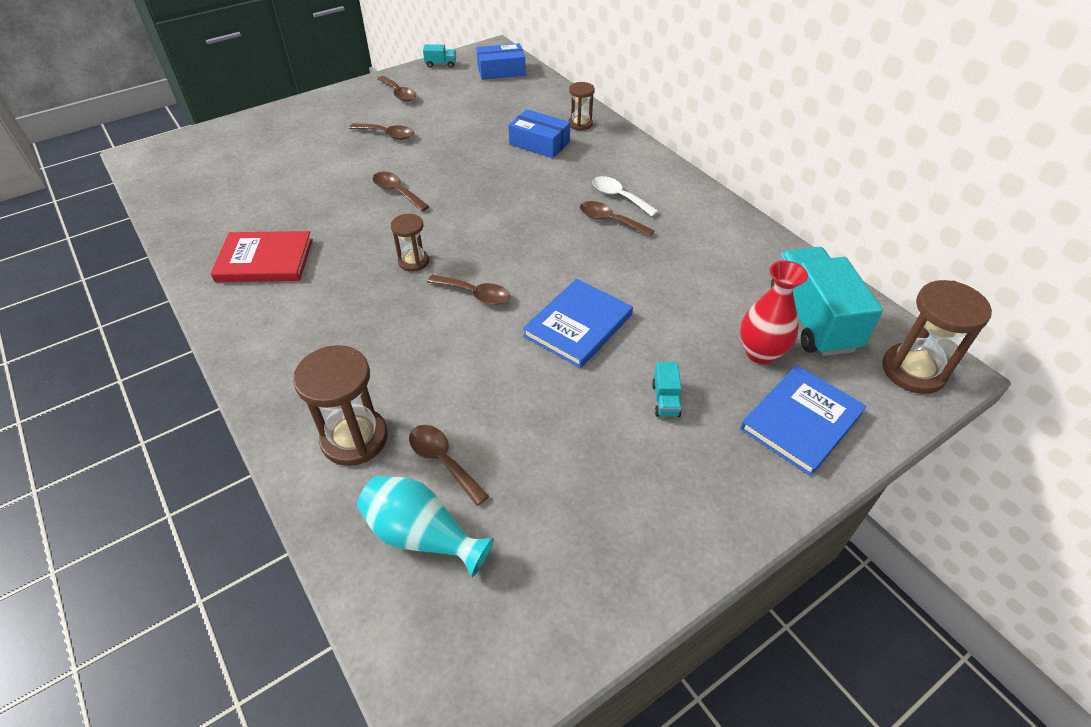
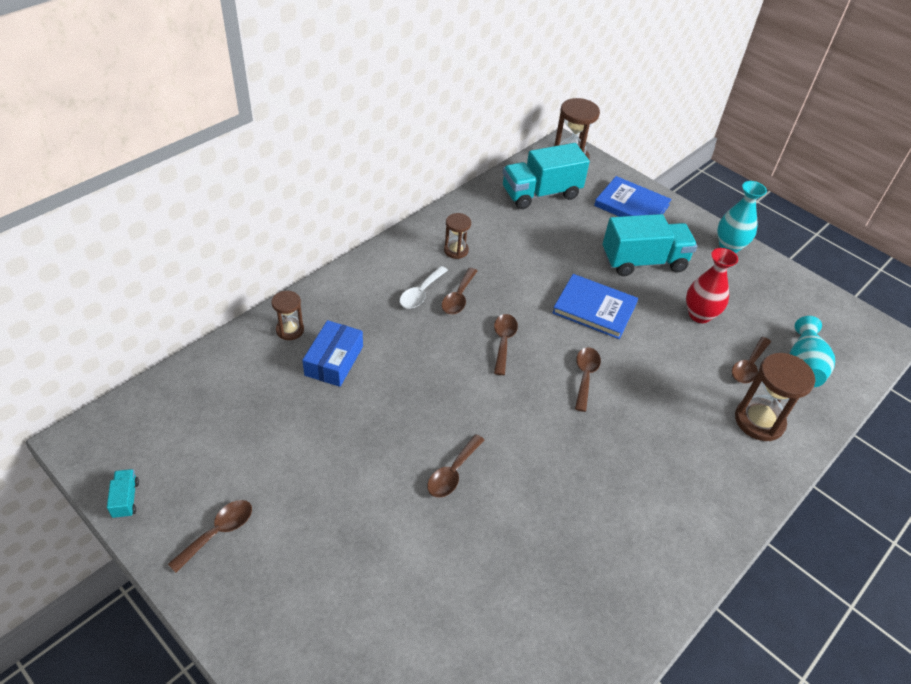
camera: 105 degrees left, 0 degrees up
red book [211,231,313,282] -> none
brown spoon [349,123,414,140] -> brown spoon moved to [494,314,518,375]
brown hourglass [391,214,429,272] -> brown hourglass moved to [444,213,471,259]
blue box [476,43,526,80] -> none
turquoise truck [652,362,682,417] -> turquoise truck [603,214,697,276], size x2.41
red vase [740,261,808,364] -> red vase moved to [686,248,738,323]
none -> turquoise vase [717,181,767,253]

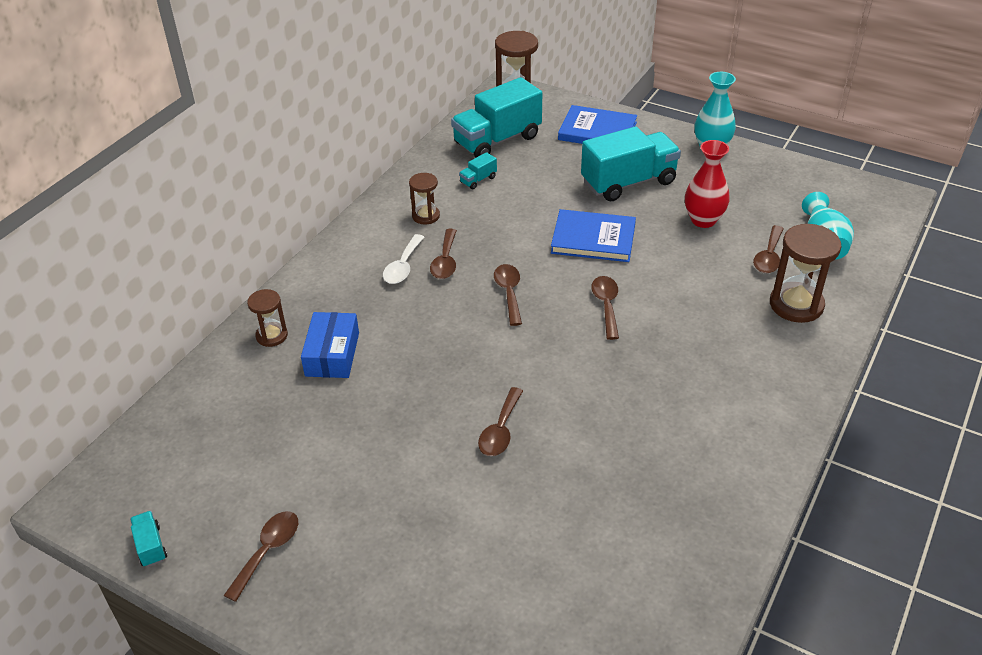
camera: 10 degrees left, 5 degrees down
none -> turquoise truck [459,152,497,189]

